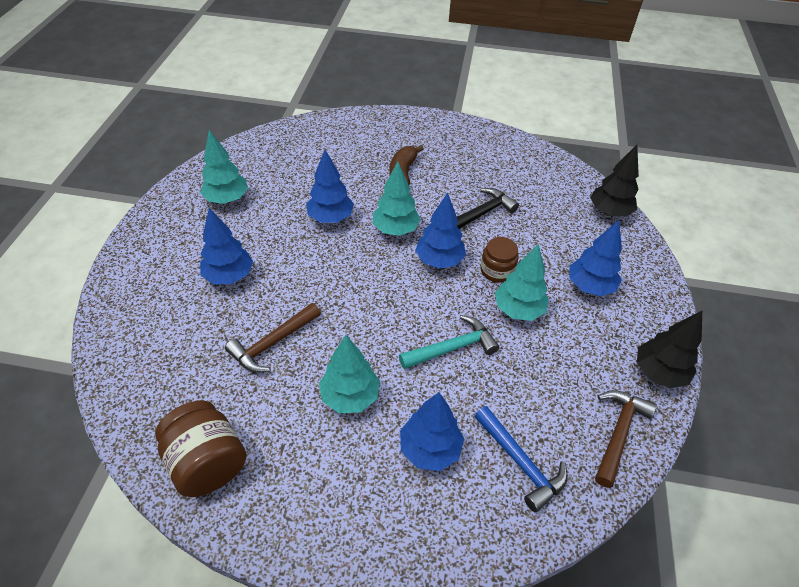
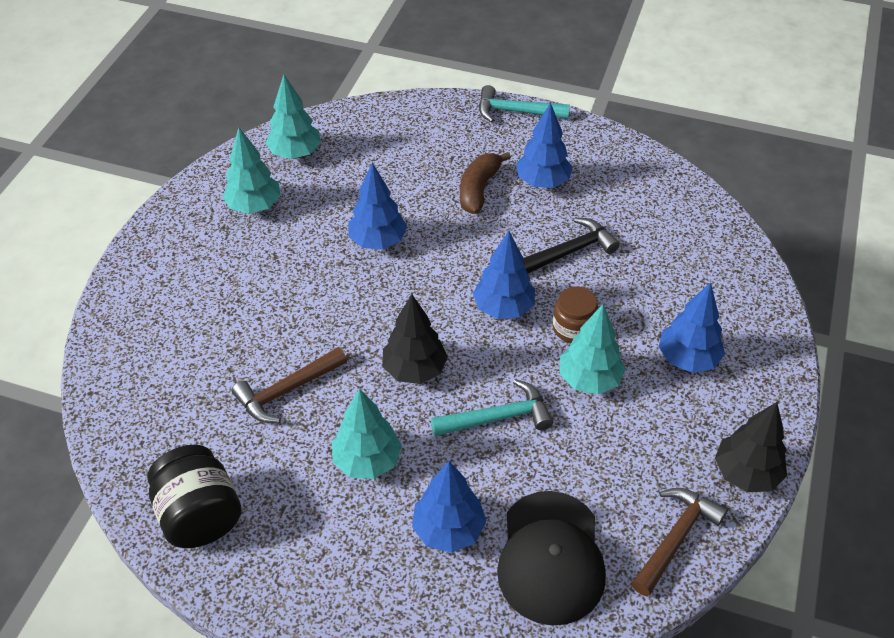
camera: 10 degrees right, 0 degrees up
brown jar [155,400,246,497] -> black jar [147,445,242,548]
blue tree [200,208,253,284] -> blue tree moved to [516,102,572,188]
turquoise tree [373,162,421,236] -> turquoise tree moved to [265,74,321,159]
blue hammer [475,406,568,513] -> black cap [497,491,606,626]
black tree [590,145,639,216] -> black tree moved to [382,294,448,384]
none -> turquoise hammer [479,85,570,122]

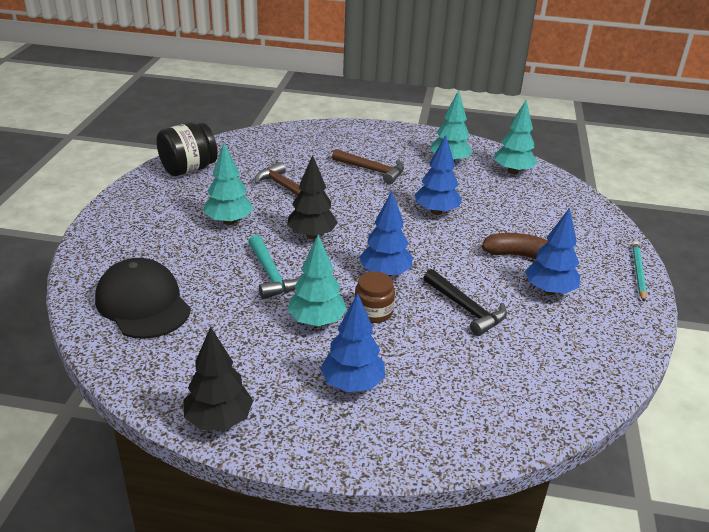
camera: 80 degrees right, 15 degrees down
blue tree [412,461,486,553] -> none
turquoise hammer [479,85,570,122] -> turquoise pencil [632,242,647,302]
black cap [497,491,606,626] -> black cap turned 60 degrees clockwise [95,258,191,339]
brown hammer [632,488,728,596] -> brown hammer moved to [332,149,404,184]

